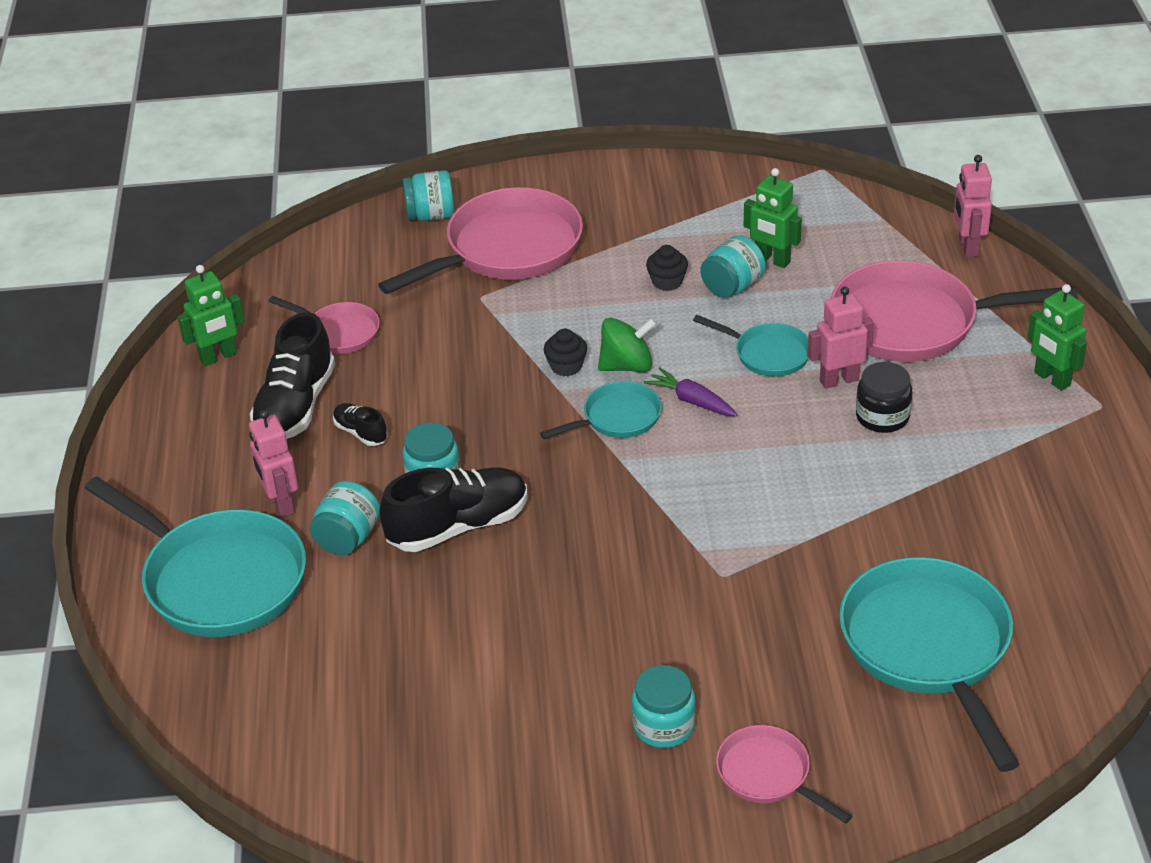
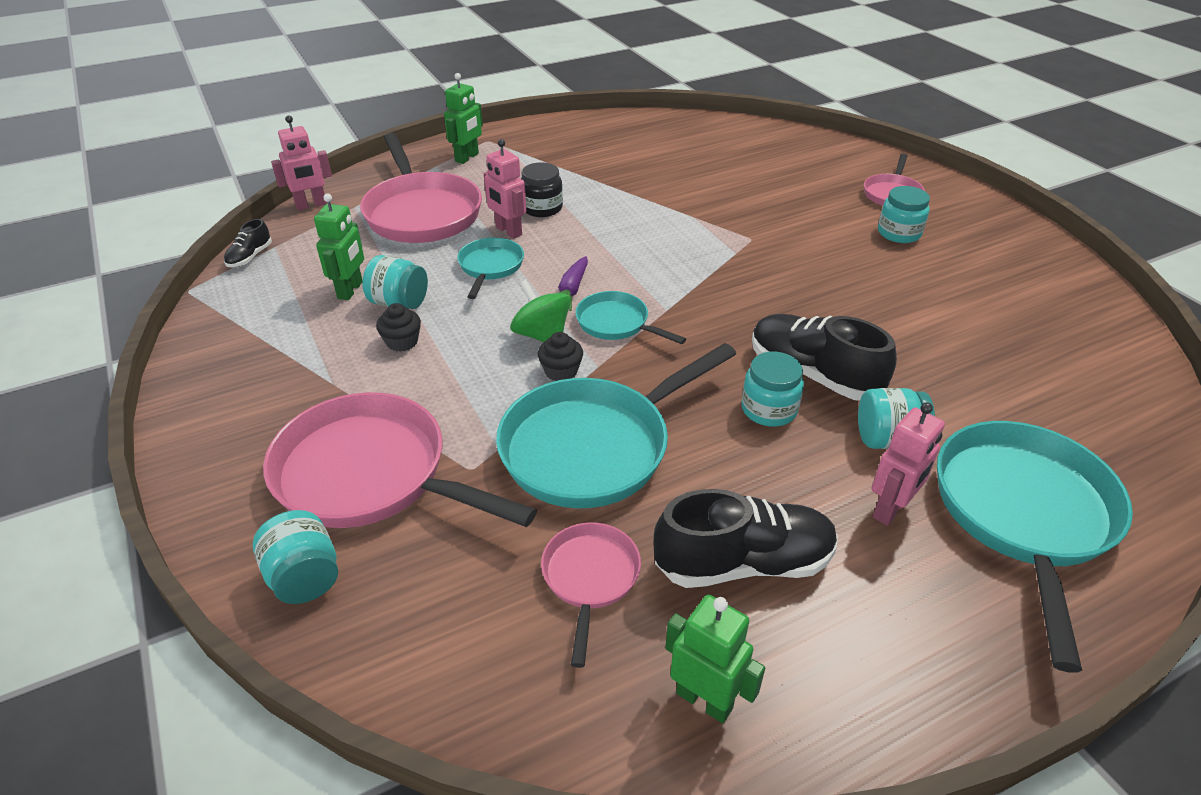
camera: 115 degrees left, 0 degrees up
black shoe [333,403,388,446] -> black shoe moved to [224,219,272,267]
turquoise pan [839,557,1020,772] -> turquoise pan moved to [496,343,736,508]

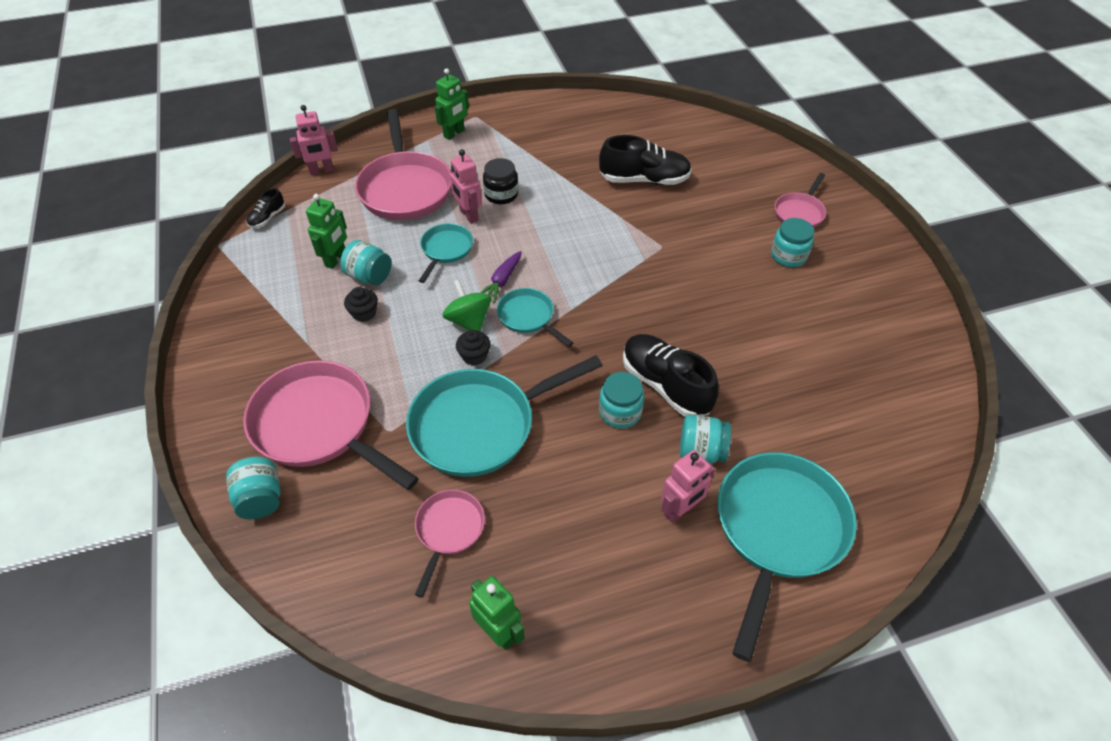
camera: 10 degrees right, 10 degrees up
black shoe [654,489,838,588] -> black shoe moved to [599,135,692,185]

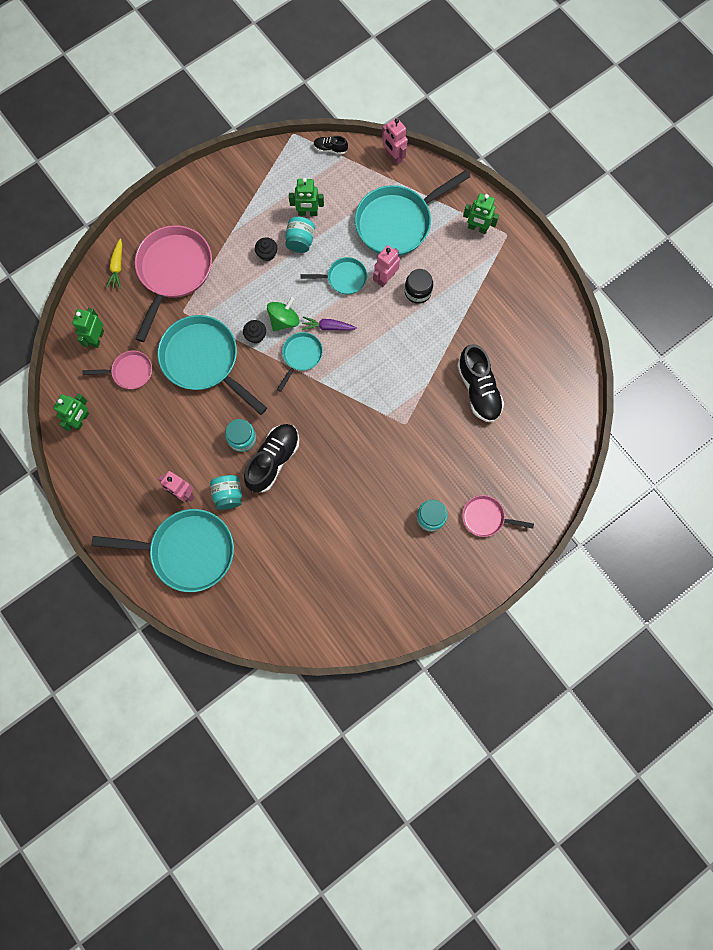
camera: 70 degrees right, 25 degrees up
turquoise jar [226,457,281,519] -> yellow carrot [106,239,122,289]
pink pan [355,109,451,220] -> turquoise pan [355,170,470,256]
none -> green robot [72,308,104,348]

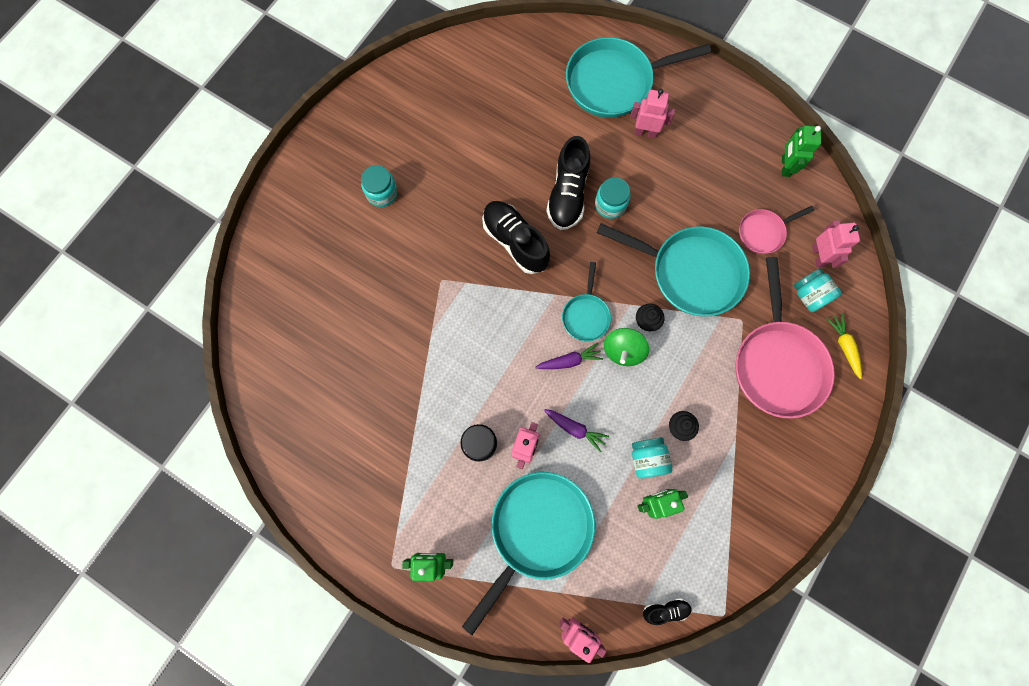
camera: 160 degrees right, 0 degrees up
green robot [72,308,104,348] -> pink robot [812,220,860,268]
turquoise jar [210,475,242,510] -> turquoise jar moved to [794,268,842,312]
turquoise pan [300,257,367,294] -> purple carrot [544,409,609,453]
black shoe [457,344,504,423] -> black shoe moved to [482,201,550,274]
pink pan [462,495,534,537] -> none

